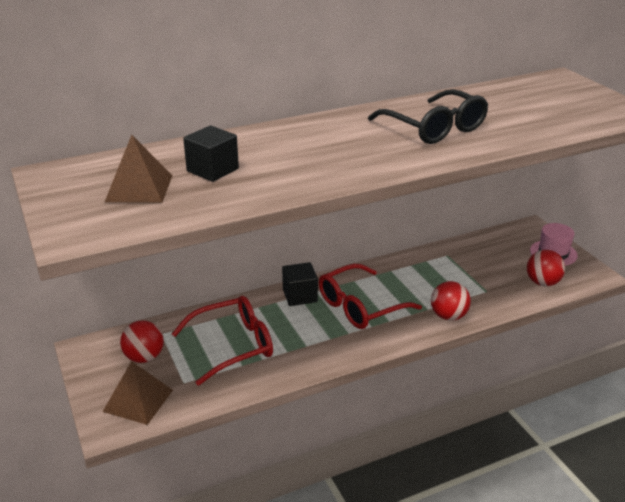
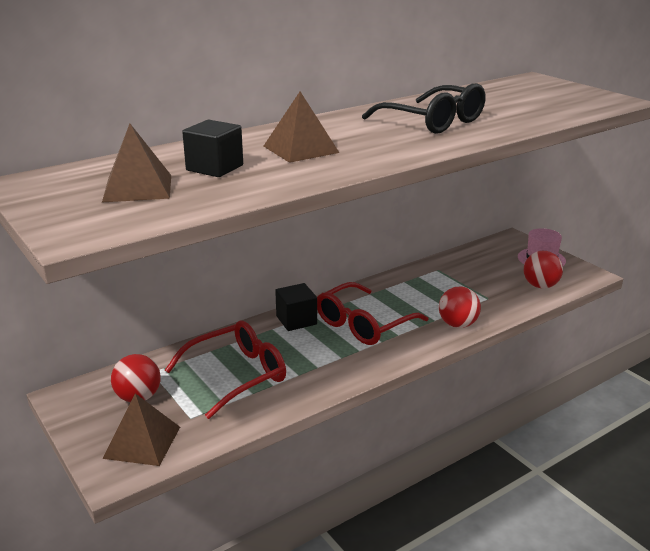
camera: 10 degrees left, 5 degrees down
none -> brown pyramid [263,92,339,163]

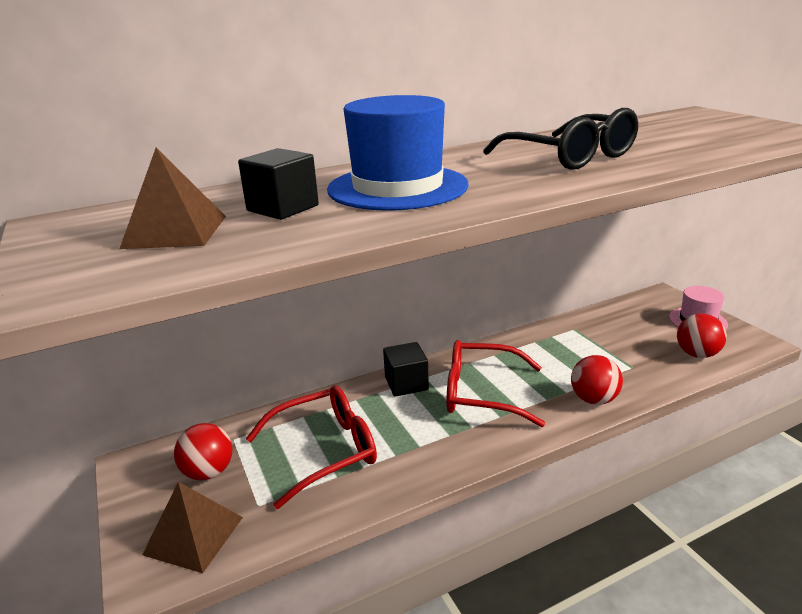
camera: 10 degrees right, 0 degrees up
brown pyramid [263,92,339,163] -> blue hat [327,95,469,211]
red glasses [317,282,428,345] -> red glasses turned 45 degrees clockwise [446,340,545,427]

